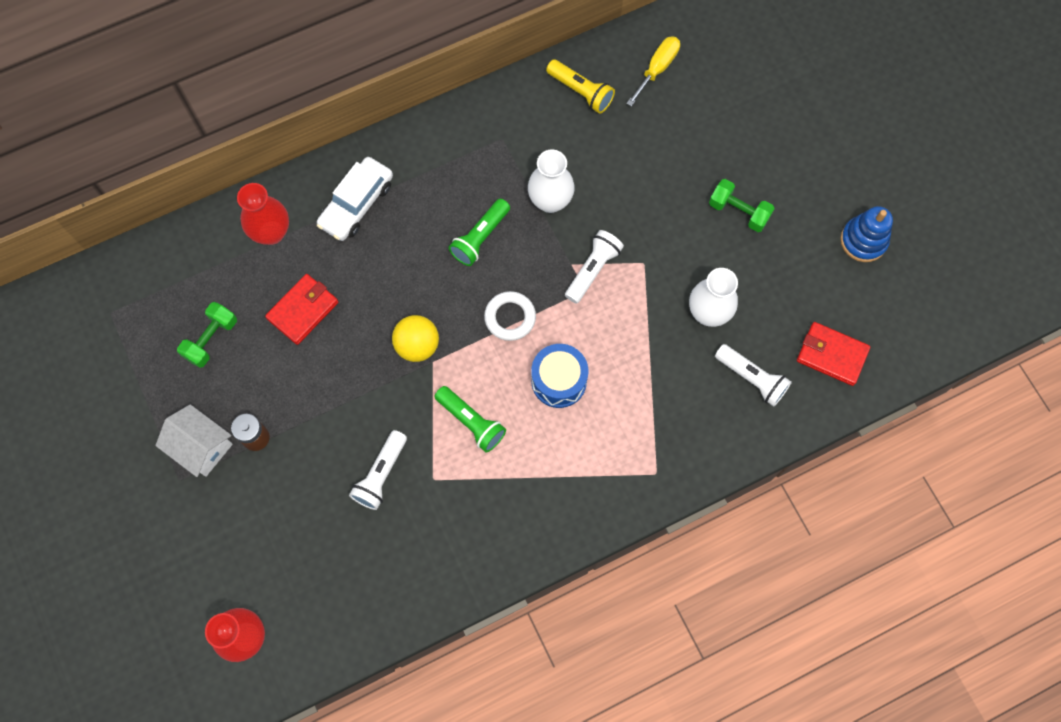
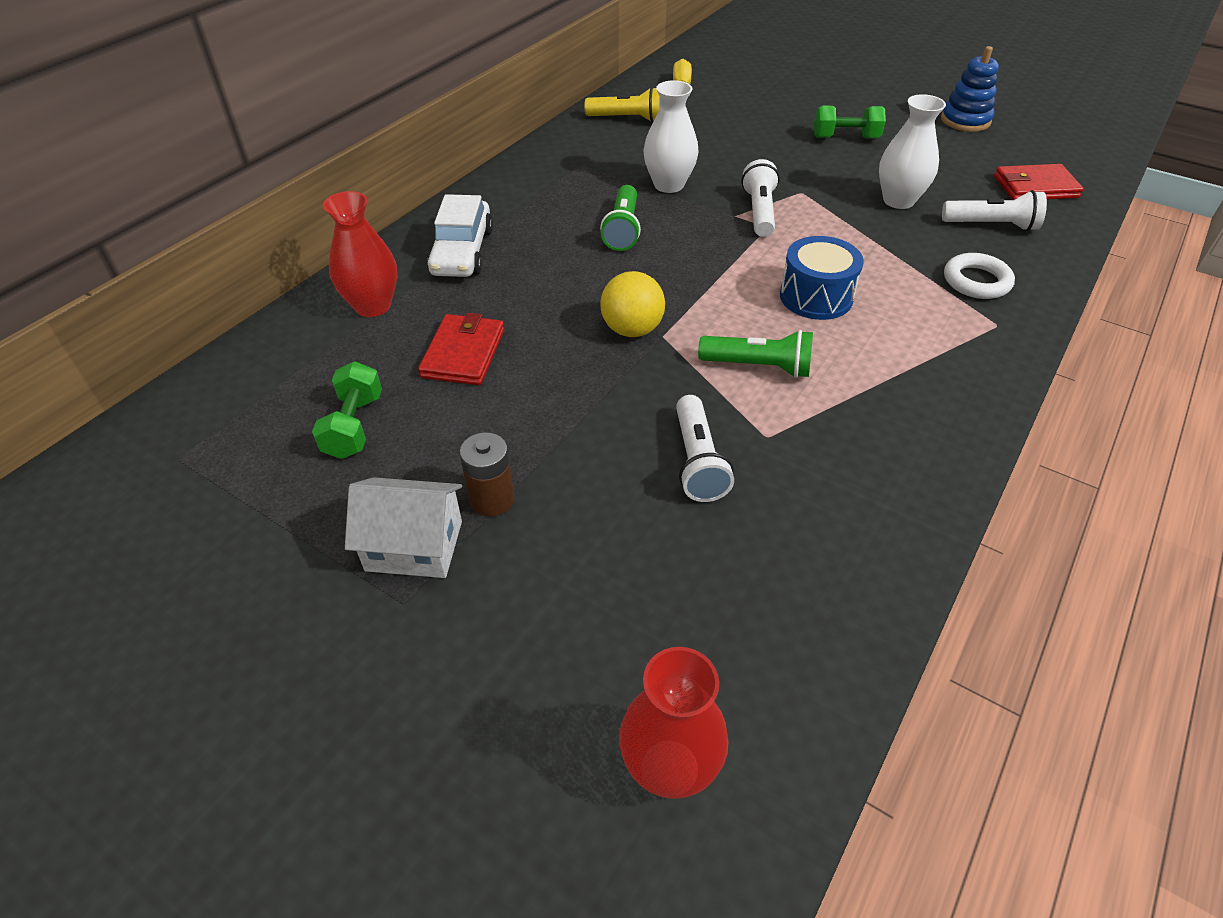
camera: 30 degrees left, 25 degrees down
white ring [484,291,536,341] -> white ring moved to [944,253,1015,299]

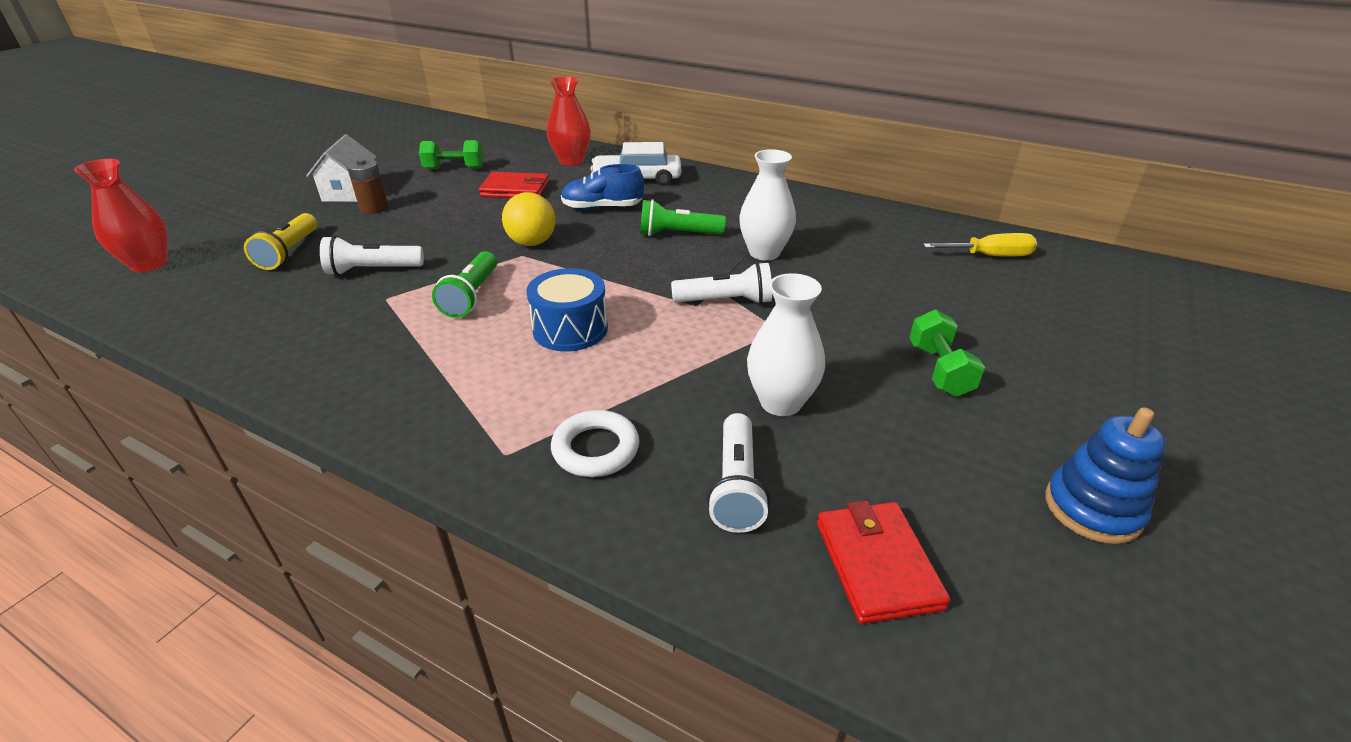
camera: 85 degrees right, 10 degrees down
yellow flashlight [584,87,662,123] -> yellow flashlight moved to [244,213,317,270]
none -> blue shoe [561,164,644,210]

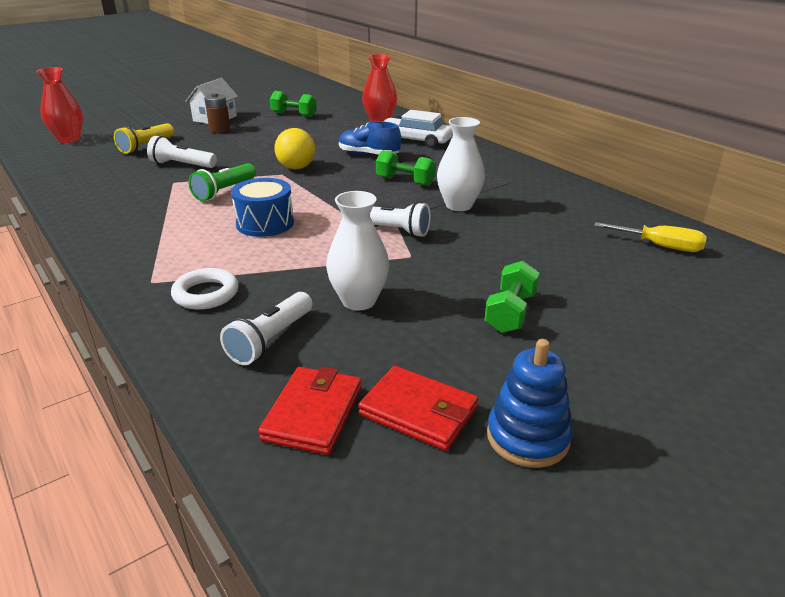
camera: 25 degrees right, 5 degrees down
red wallet [479,172,549,198] -> red wallet moved to [358,366,478,451]
green flashlight [640,199,726,236] -> green dumbbell [376,150,436,186]

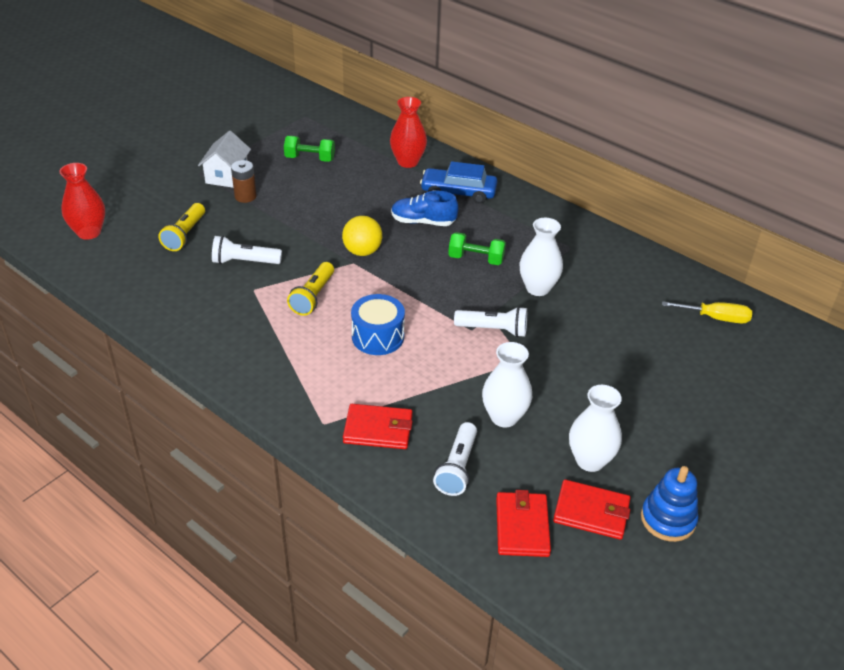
camera: 15 degrees left, 10 degrees up
white ring [171,268,239,310] -> red wallet [343,404,413,449]
green flashlight [189,163,256,201] -> yellow flashlight [287,262,334,316]
white car [383,110,453,148] -> blue car [420,161,497,204]
green dumbbell [484,261,539,333] -> none
none -> white vase [569,385,622,472]

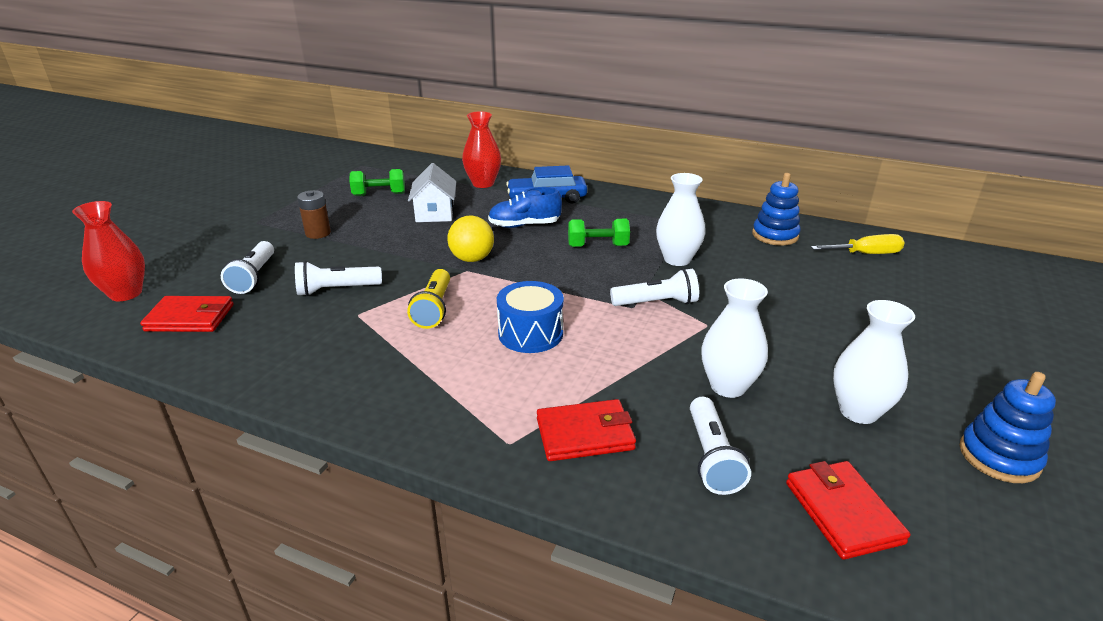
camera: 15 degrees left, 10 degrees down
yellow flashlight [158,203,205,251] -> white flashlight [221,241,274,294]
white house [198,131,251,188] -> white house moved to [408,163,457,222]
red wallet [553,479,630,540] -> red wallet moved to [140,296,234,332]
none -> blue stacking toy [752,173,801,246]

